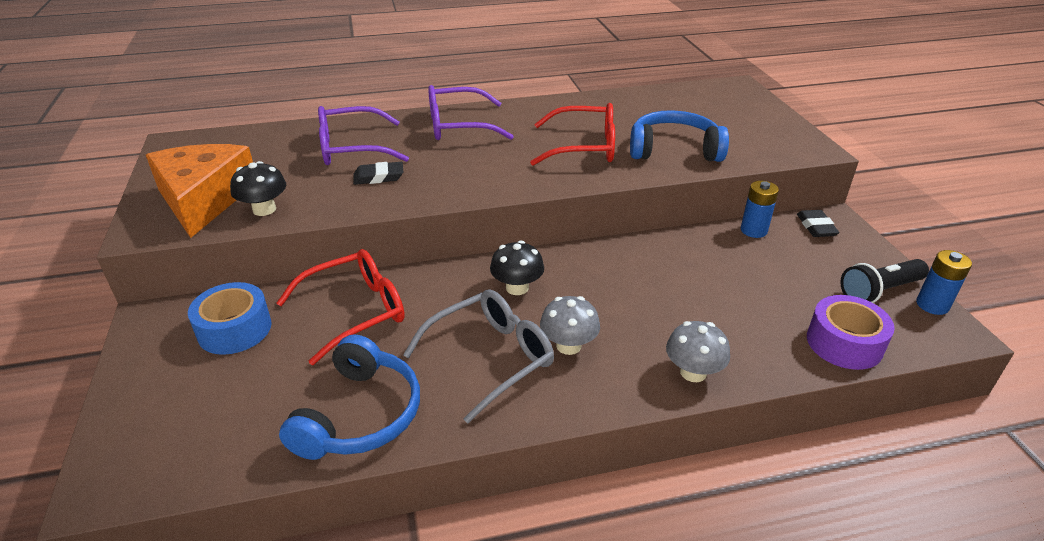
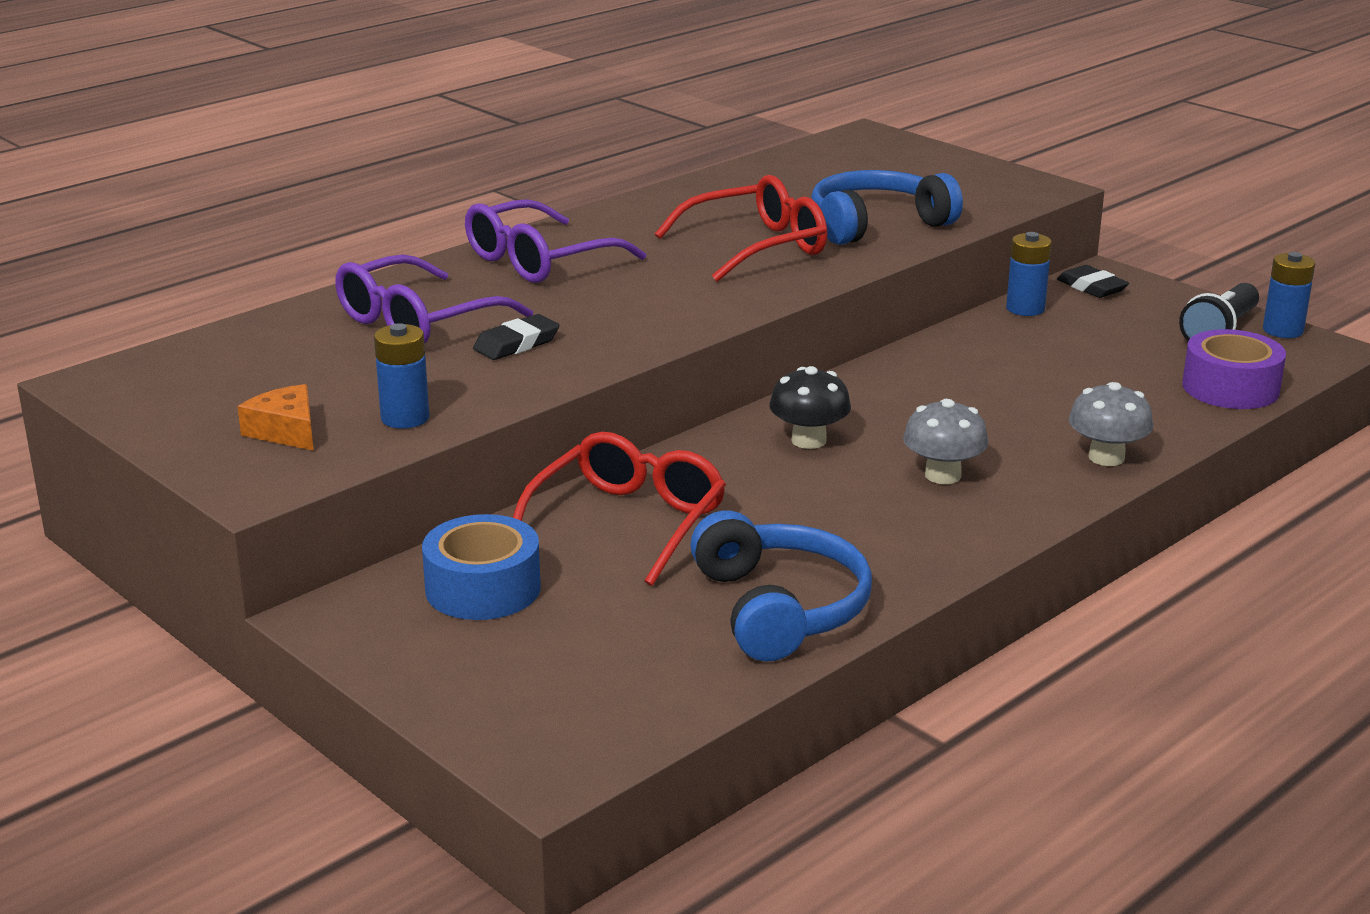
camera: 30 degrees left, 10 degrees down
orange cheese [146,144,253,238] -> orange cheese [237,384,314,451], size x0.46
black mushroom [230,161,286,216] -> blue battery [374,323,430,429]
grey glasses [403,289,554,423] -> none

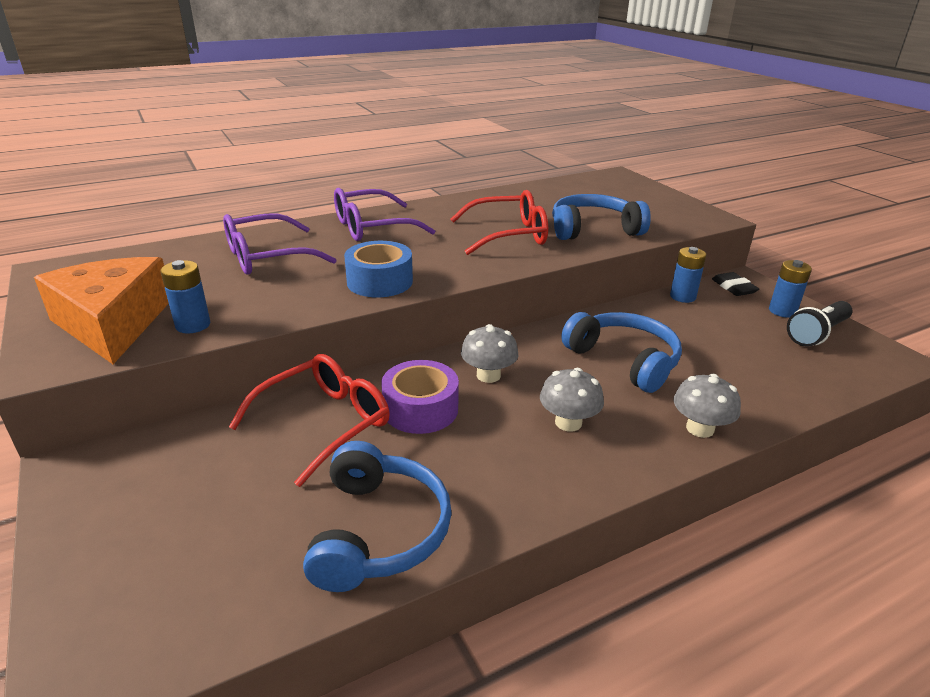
camera: 15 degrees right, 5 degrees up
orange cheese [237,384,314,451] -> orange cheese [34,257,169,364], size x2.19
blue tape [422,514,541,620] -> blue tape moved to [344,241,413,297]
black eraser [473,314,559,360] -> none
black mushroom [769,366,851,449] -> grey mushroom [461,324,518,383]
purple tape [1182,329,1286,409] -> purple tape moved to [381,360,459,434]
blue battery [1263,252,1315,338] -> blue battery moved to [769,260,812,318]
none -> blue headphones [561,312,682,393]

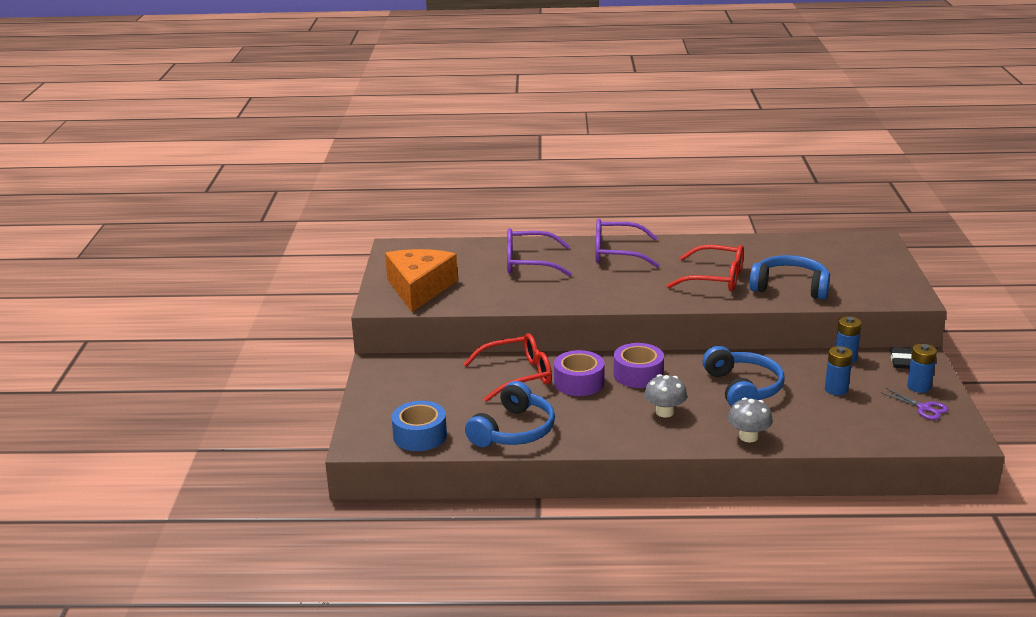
camera: 30 degrees right, 5 degrees down
blue battery [161,260,210,334] -> blue battery moved to [825,346,853,395]
blue tape [344,241,413,297] -> blue tape moved to [392,401,447,451]
grey mushroom [461,324,518,383] -> purple tape [614,343,664,388]
black flashlight [787,301,853,347] -> purple scissors [882,388,949,420]

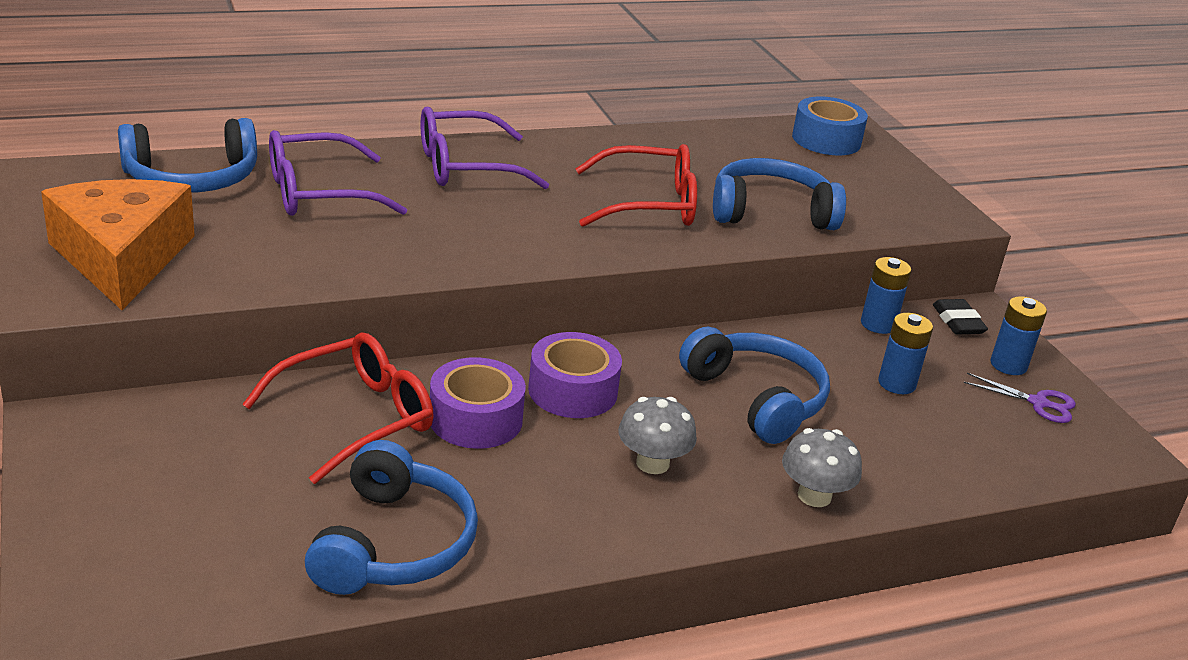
camera: 25 degrees left, 5 degrees up
blue tape [392,401,447,451] -> blue tape moved to [792,97,868,155]
none -> blue headphones [118,118,257,192]

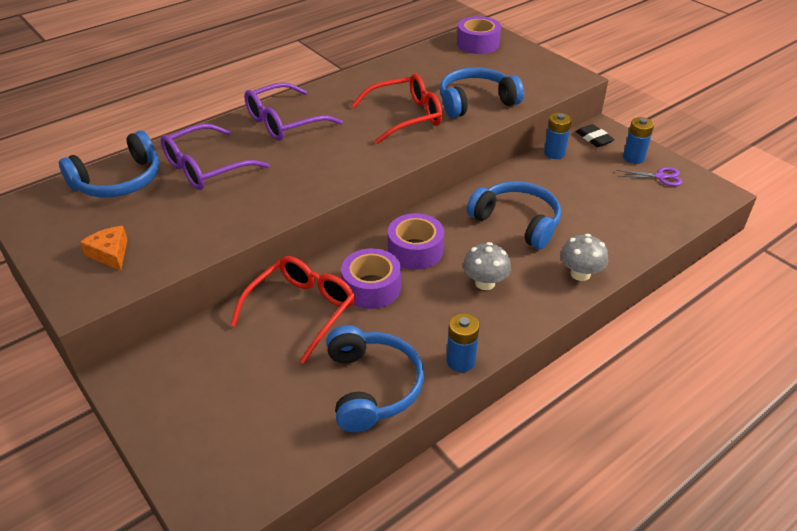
camera: 15 degrees left, 10 degrees up
orange cheese [41,179,195,310] -> orange cheese [80,226,128,271], size x0.46
blue tape [792,97,868,155] -> purple tape [457,16,501,54]
blue battery [878,313,933,394] -> blue battery moved to [446,313,479,372]

